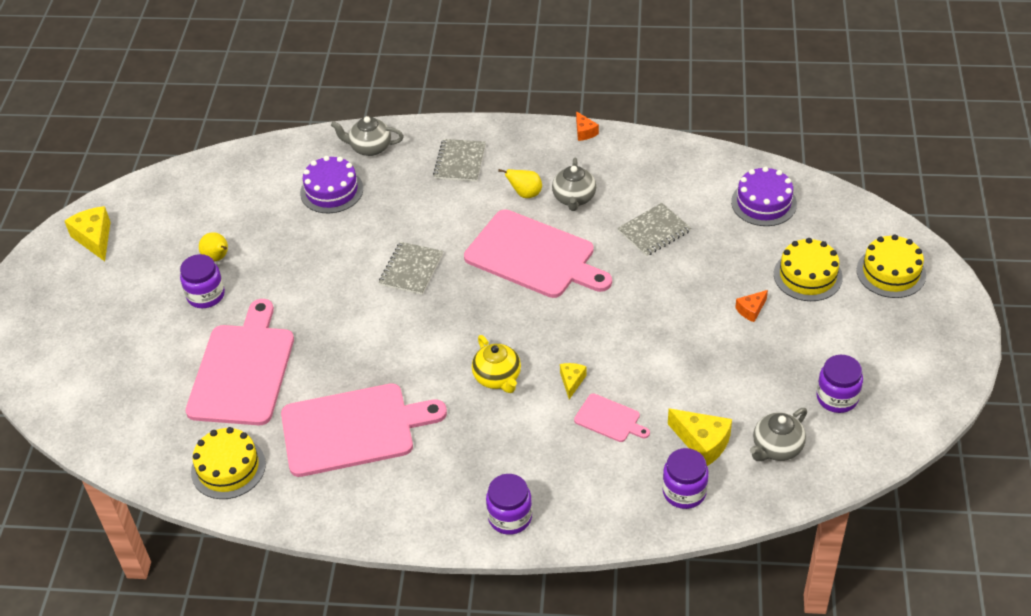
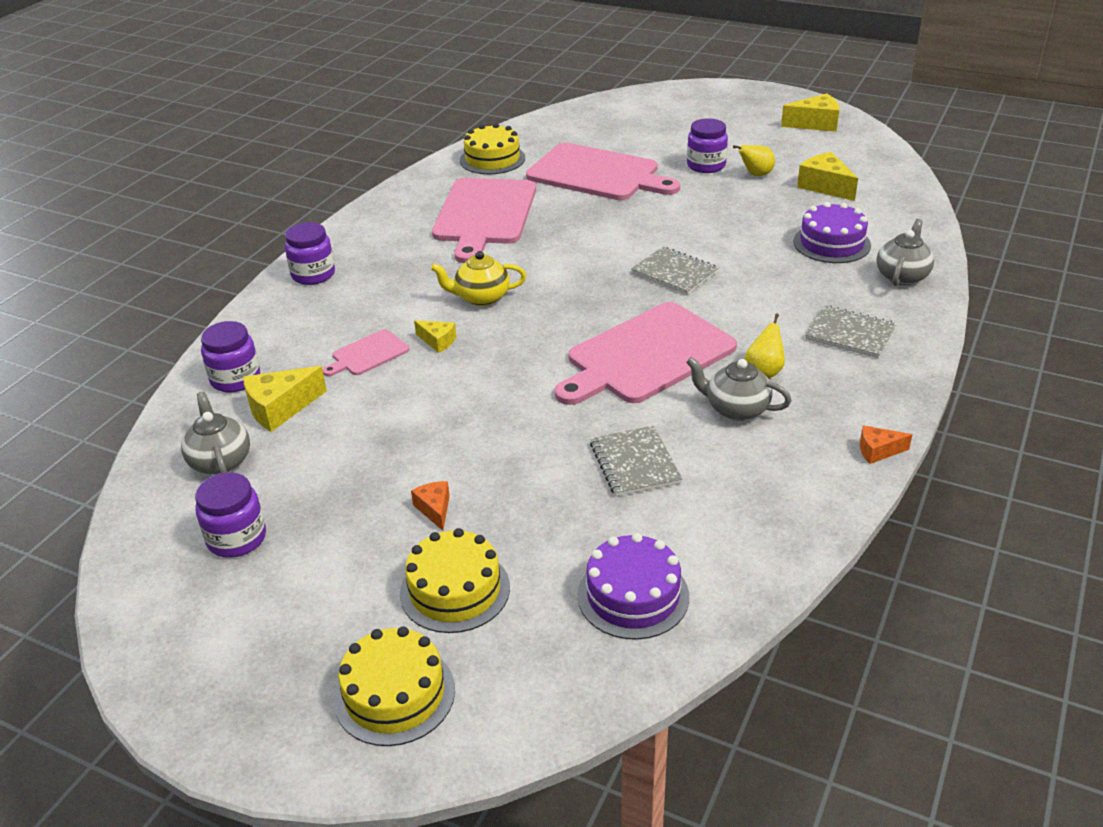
camera: 110 degrees right, 10 degrees down
none -> yellow cheese [797,152,858,201]

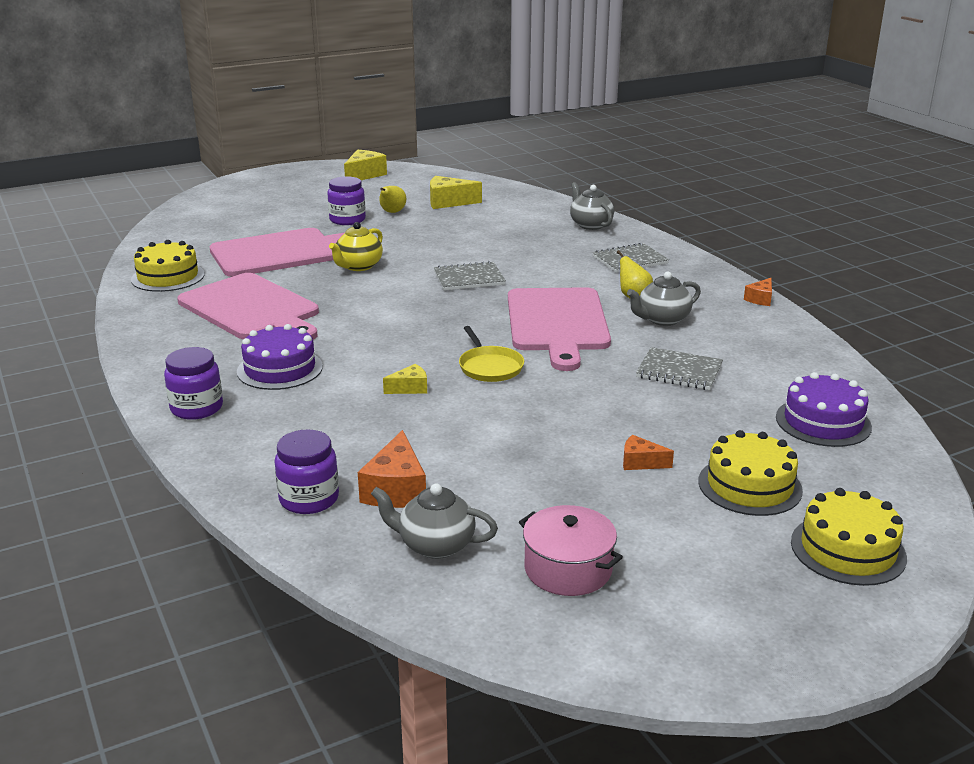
camera: 55 degrees left, 10 degrees down
purple jar [195,472,266,558] -> pink pot [519,505,623,596]
yellow cheese [243,366,327,432] -> orange cheese [358,430,426,508]
pink cutting board [323,329,410,376] -> none
yellow teapot [431,251,526,306] -> yellow teapot moved to [329,222,383,271]
purple cake [793,202,871,263] -> purple cake moved to [237,324,323,390]
none -> yellow pan [459,326,524,382]

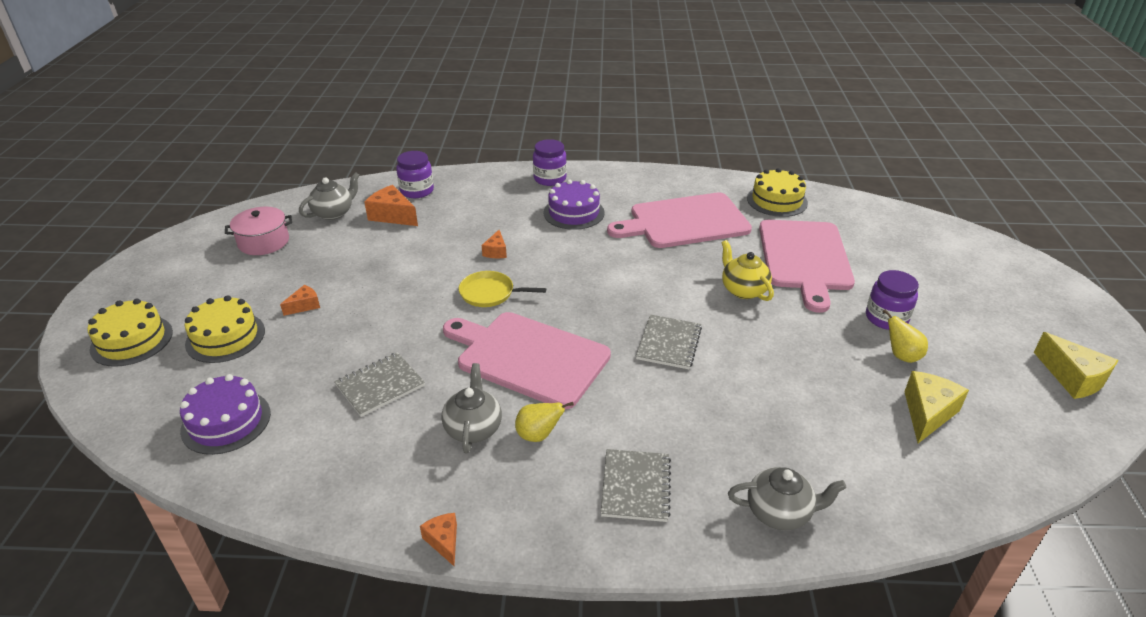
camera: 120 degrees right, 10 degrees up
yellow cheese [383,364,427,394] -> orange cheese [482,230,507,258]

